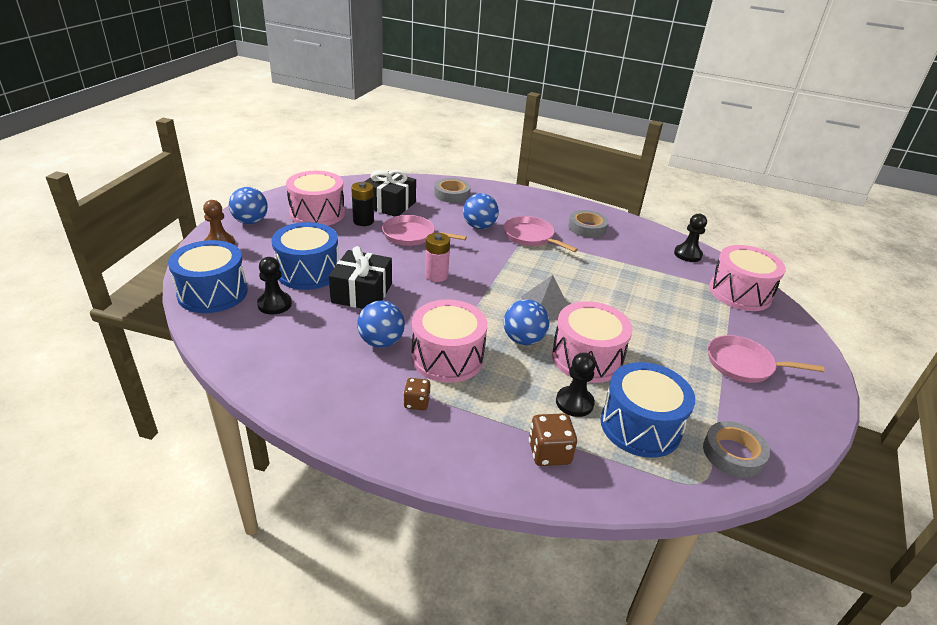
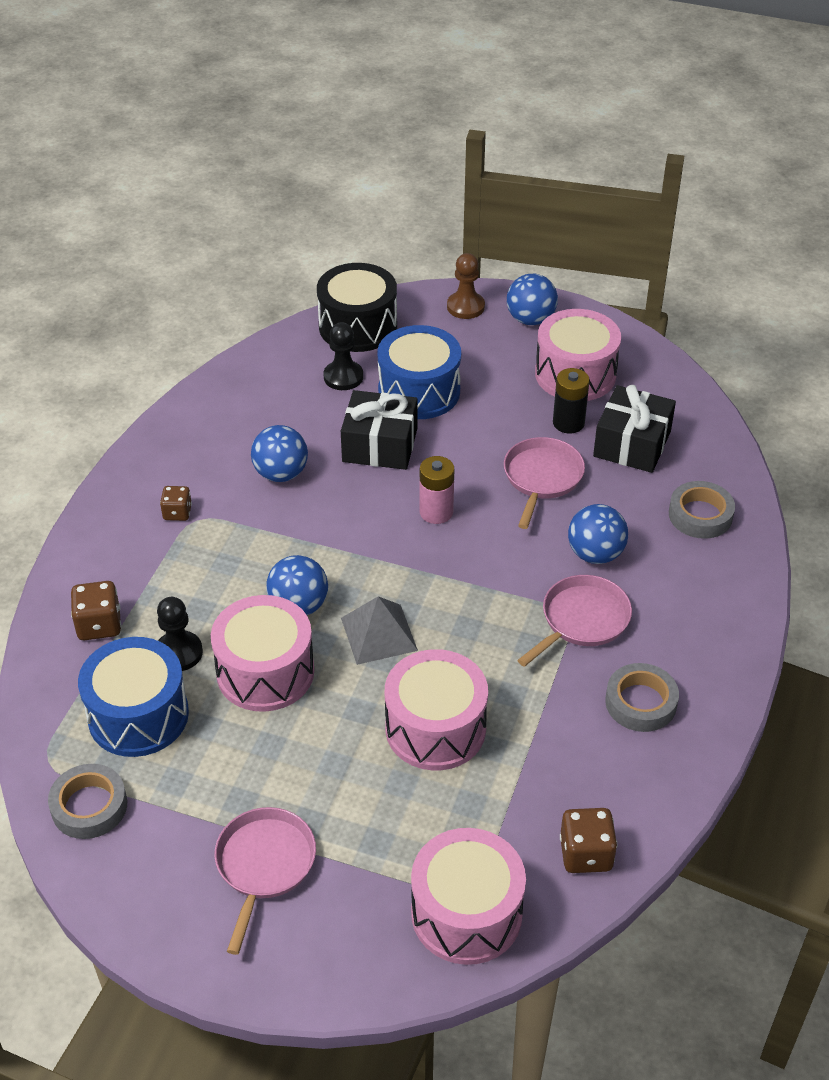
camera: 90 degrees right, 10 degrees up
blue drum [168,240,248,313] -> black drum [317,263,397,352]
pink drum [411,300,488,383] -> pink drum moved to [385,649,488,770]
black pawn [674,214,707,262] -> brown dice [560,808,617,873]

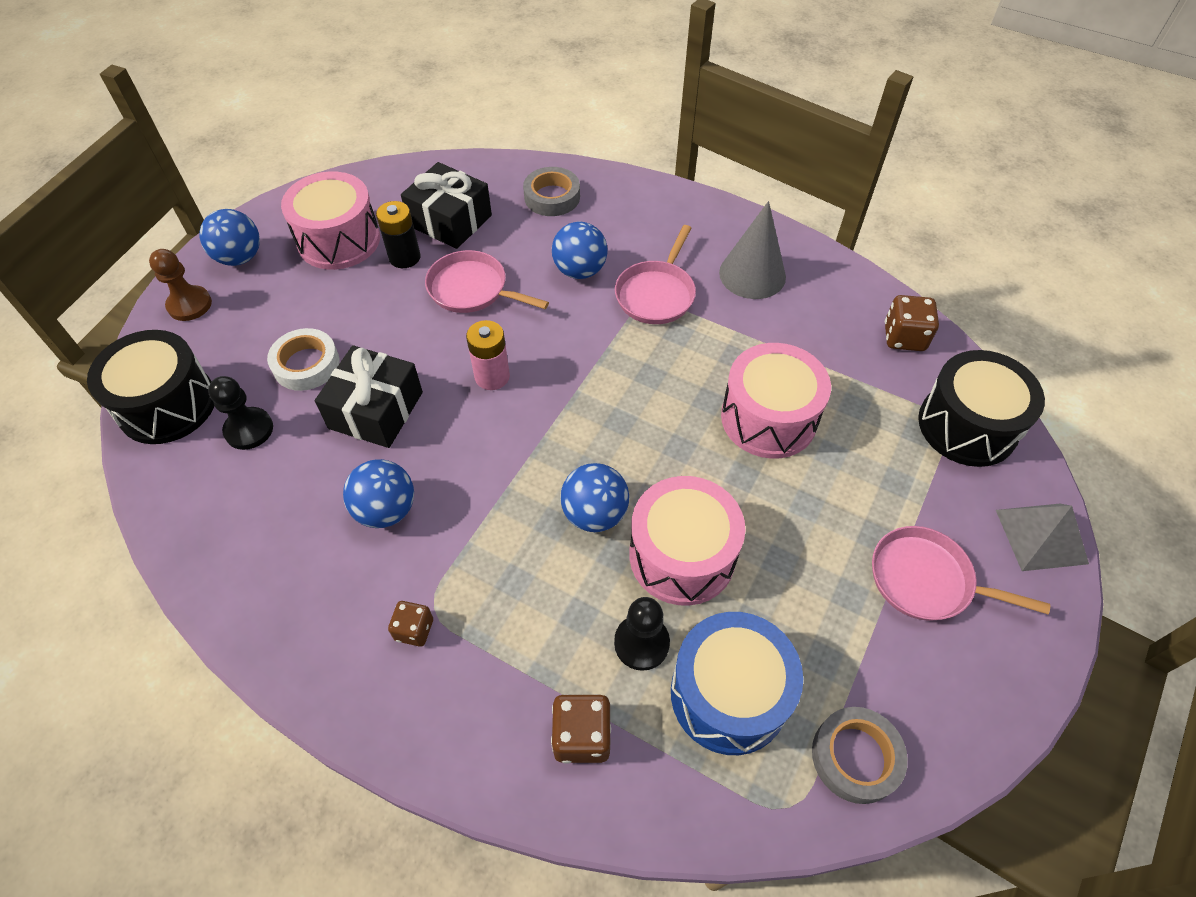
camera: 80 degrees left, 10 degrees up
grey pyramid [341,596,418,665] -> grey pyramid moved to [996,504,1089,571]
blue drum [377,325,461,419] -> white tape [267,328,340,391]
pink drum [411,828,526,965] -> black drum [918,350,1045,467]
pink pan [517,575,632,667] -> pink pan turned 120 degrees counterclockwise [615,225,696,324]
grey tape [605,663,679,732] -> grey cone [719,201,786,299]

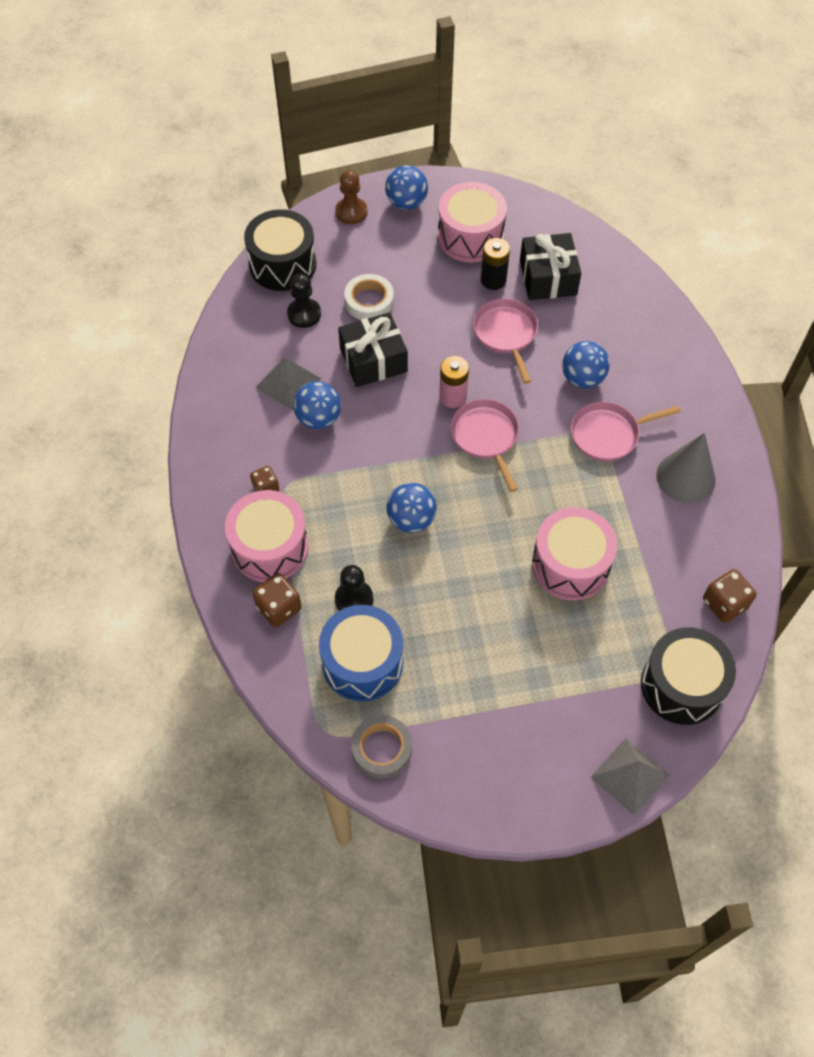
camera: 50 degrees right, 5 degrees up
grey tape [523,167,580,216] -> none
pink drum [629,476,745,606] -> pink drum moved to [225,490,309,582]
pink pan [872,526,1050,621] -> pink pan moved to [451,399,519,492]
none -> grey pyramid [256,357,321,410]

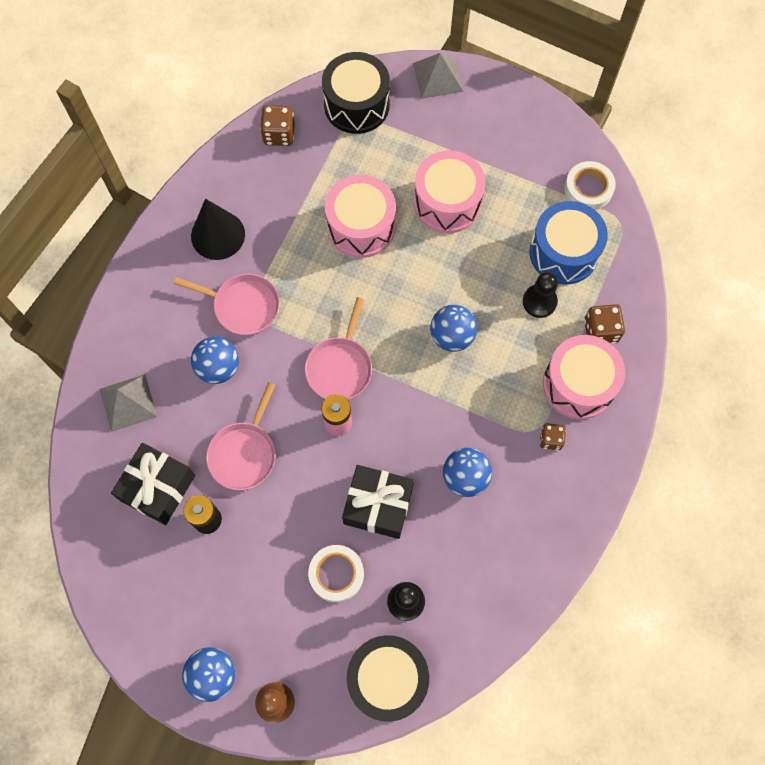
camera: 145 degrees left, 10 degrees up
grey pyramid [256,357,321,410] -> grey pyramid moved to [99,374,157,432]
grey tape [351,715,412,779] -> white tape [564,161,616,210]
pink drum [438,182,507,262] -> pink drum moved to [414,150,486,233]
grey cone [656,433,716,503] -> black cone [191,199,245,260]

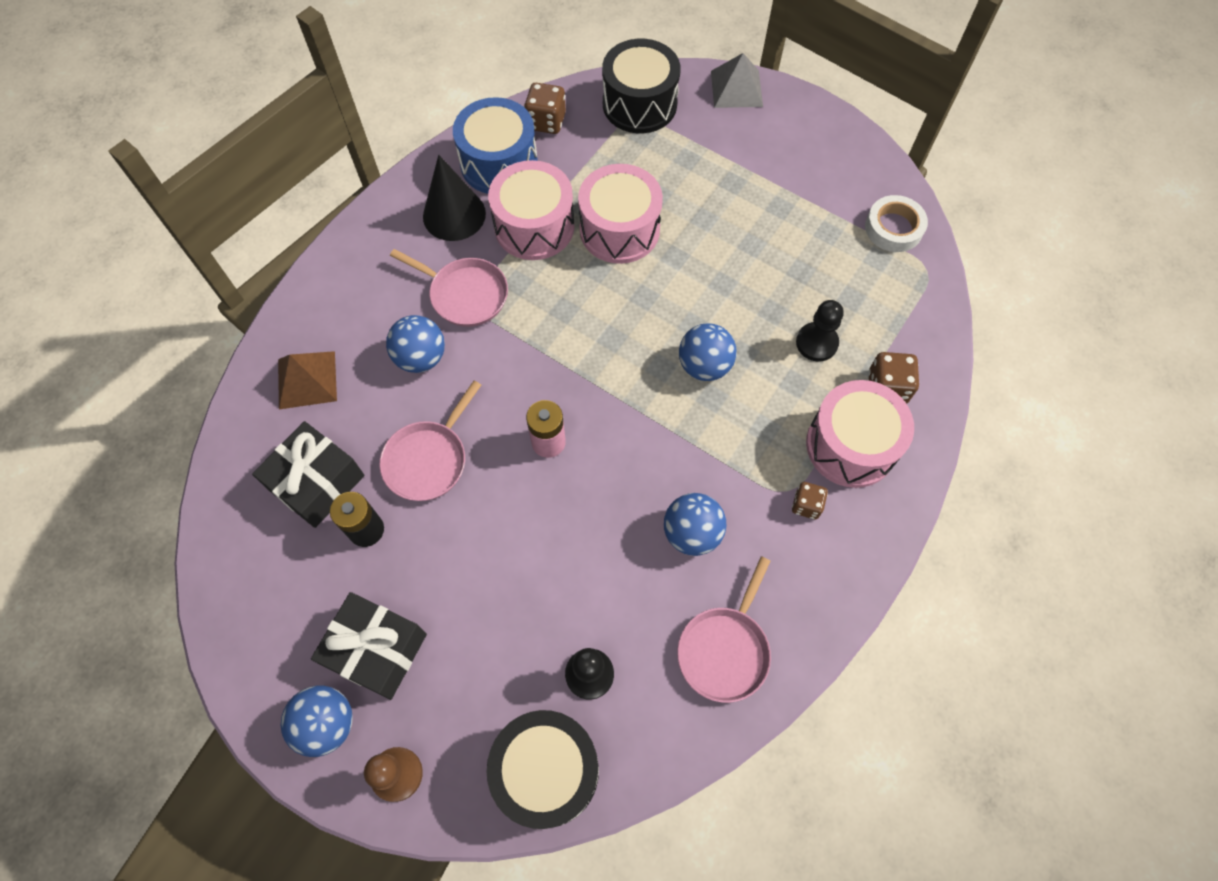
camera: 10 degrees right, 5 degrees down
grey pyramid [99,374,157,432] -> brown pyramid [278,351,337,409]
pink pan [305,297,372,400] -> pink pan moved to [677,557,771,703]
white tape [308,545,364,602] -> none
black gift [342,465,414,539] -> black gift moved to [311,592,427,700]
pink drum [414,150,486,233] -> pink drum moved to [488,160,574,260]
blue drum [529,201,608,284] -> blue drum moved to [453,97,538,194]

